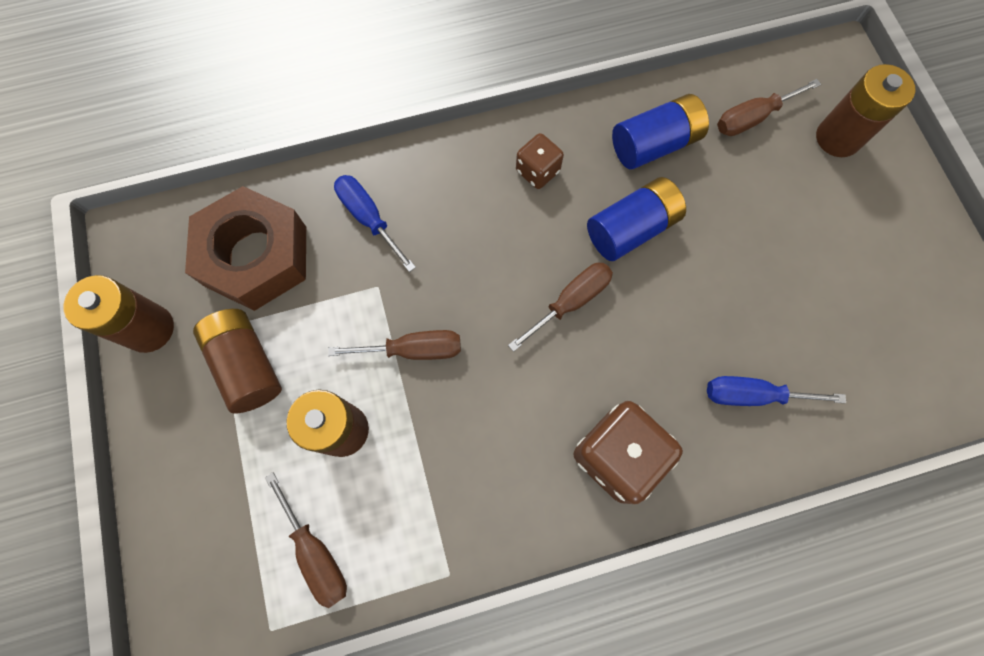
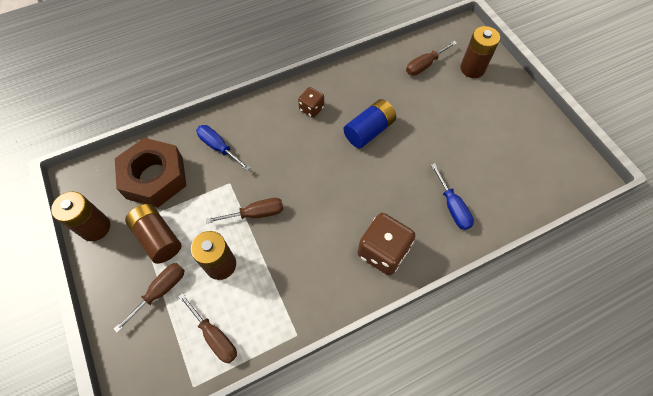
camera: 10 degrees left, 10 degrees down
brown screwdriver [508,263,613,352] -> brown screwdriver moved to [114,263,185,333]
blue battery [612,94,709,169] -> none
blue screwdriver [707,376,846,406] -> blue screwdriver turned 105 degrees counterclockwise [431,163,474,230]

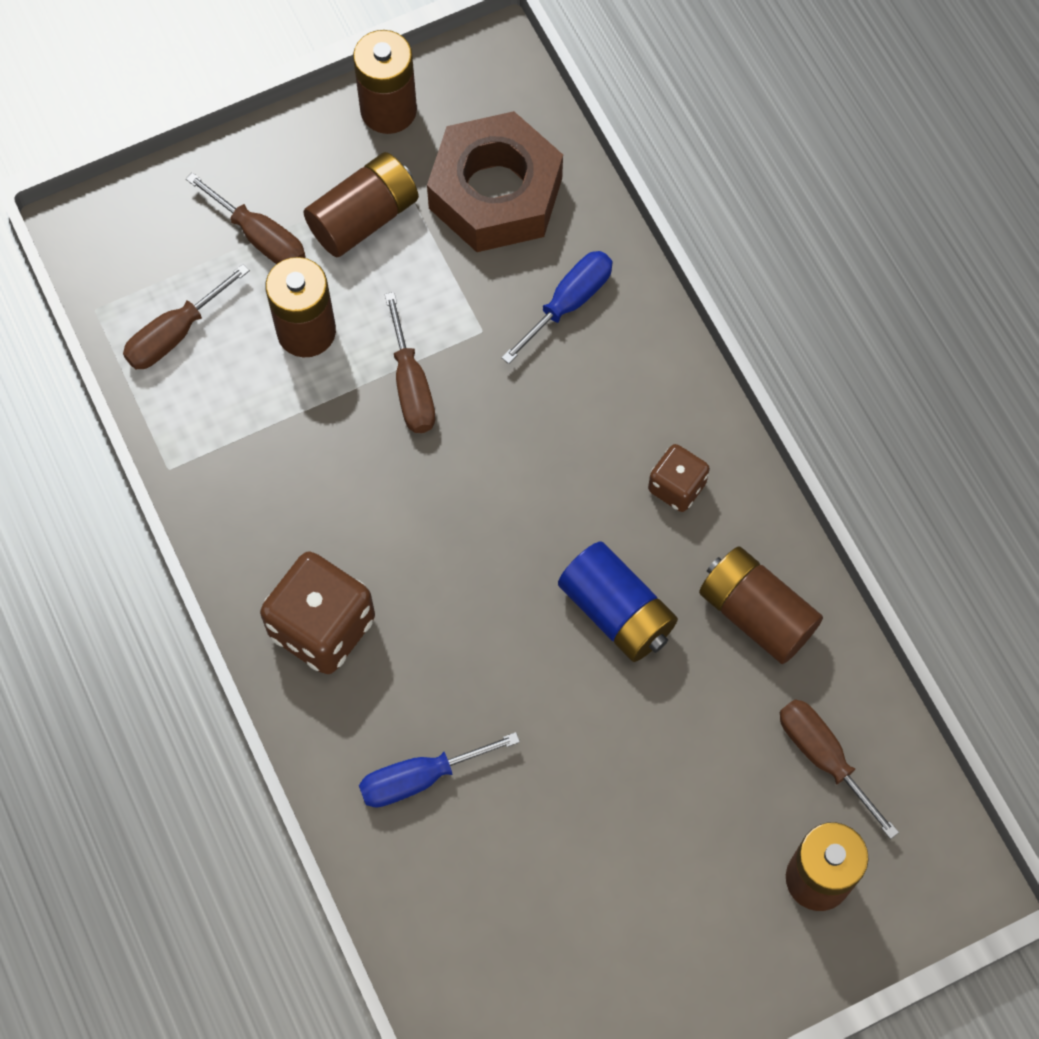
camera: 90 degrees right, 5 degrees up
none -> brown battery [699,546,823,664]

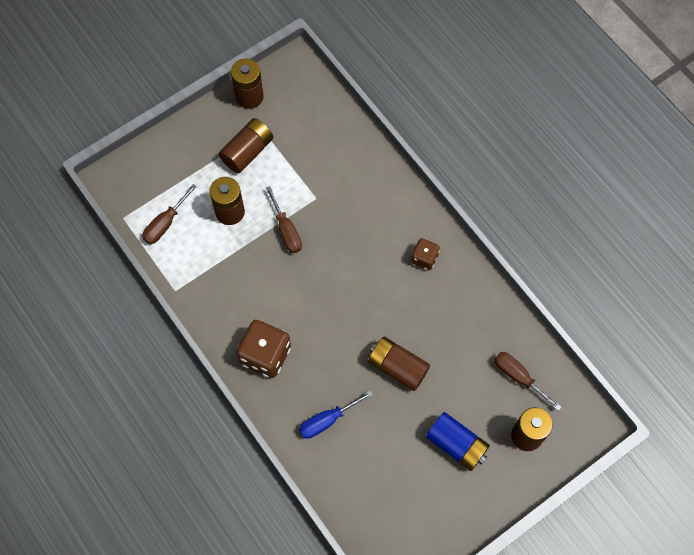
camera: 10 degrees left, 0 degrees up
brown screwdriver [186,172,306,264] -> none
brown nut [427,111,563,252] -> none
blue screwdriver [501,251,613,364] -> none
blue battery [558,542,678,662] -> blue battery moved to [426,412,490,471]
brown battery [699,546,823,664] -> brown battery moved to [368,337,430,391]

